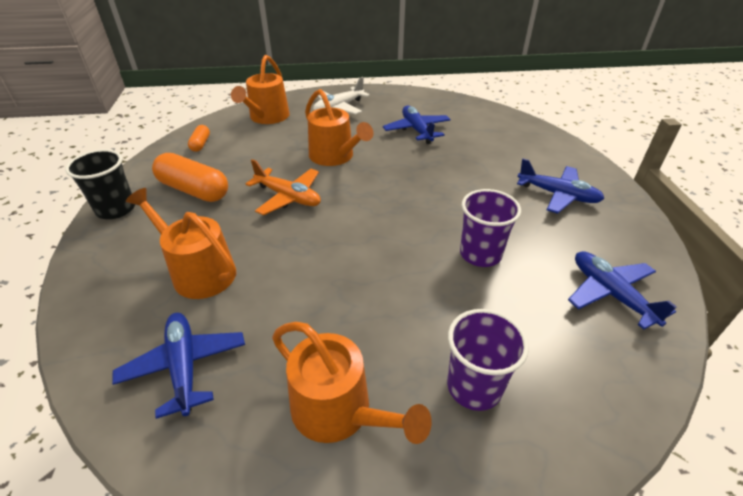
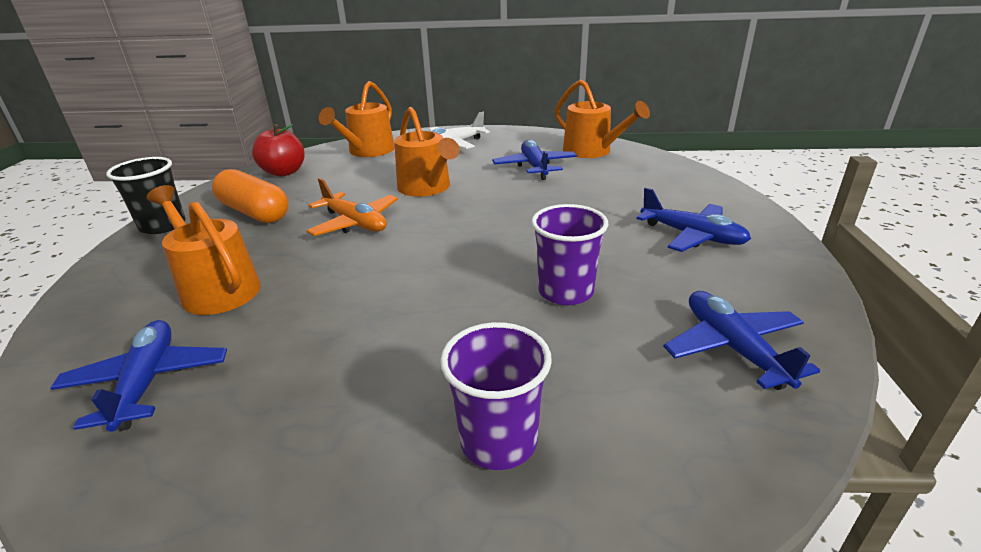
camera: 10 degrees right, 10 degrees down
orange capsule [188,125,210,152] -> red apple [252,124,305,176]
orange watering can [272,322,432,444] -> orange watering can moved to [555,80,650,158]

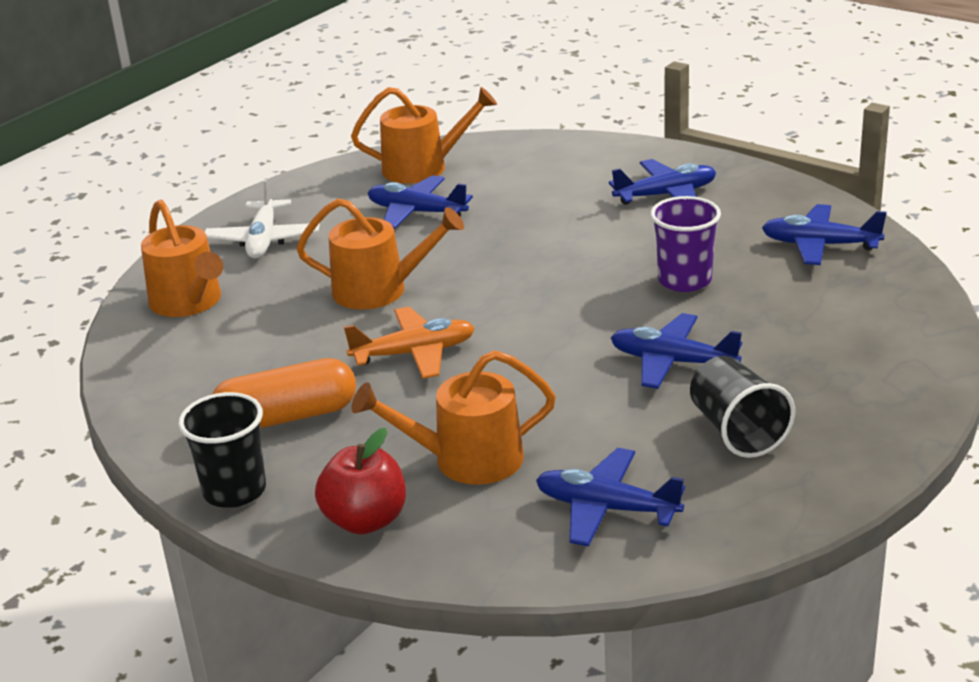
camera: 55 degrees left, 0 degrees up
red apple [252,124,305,176] -> red apple moved to [315,428,406,534]
purple cup [440,322,552,470] -> none
none -> blue plane [611,313,742,389]
none -> black cup [690,356,795,458]

